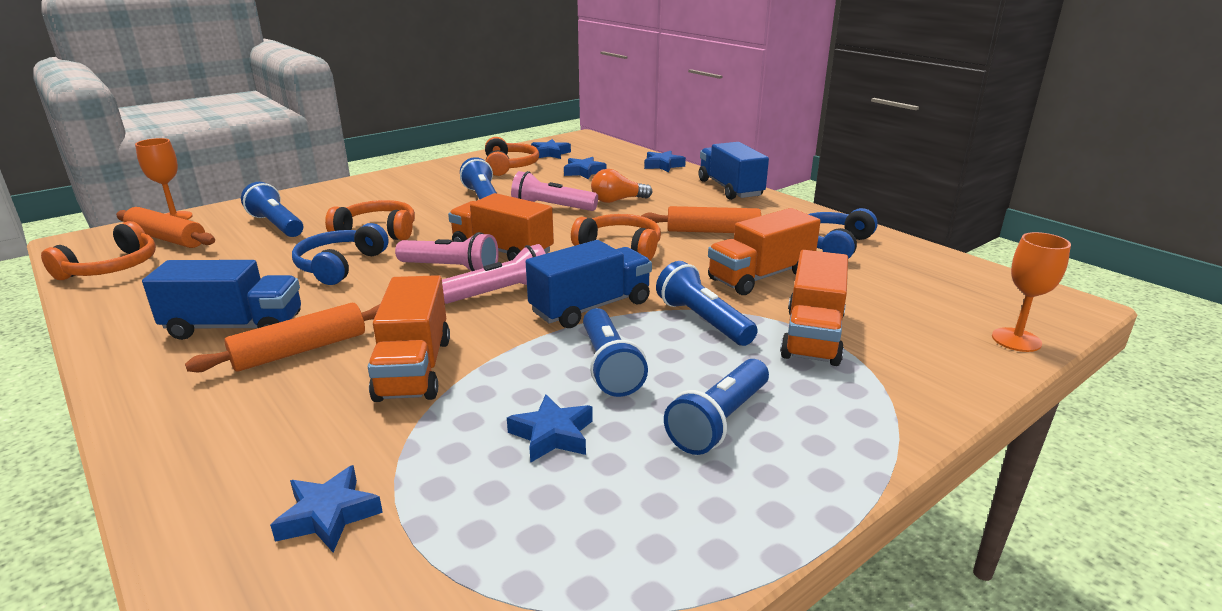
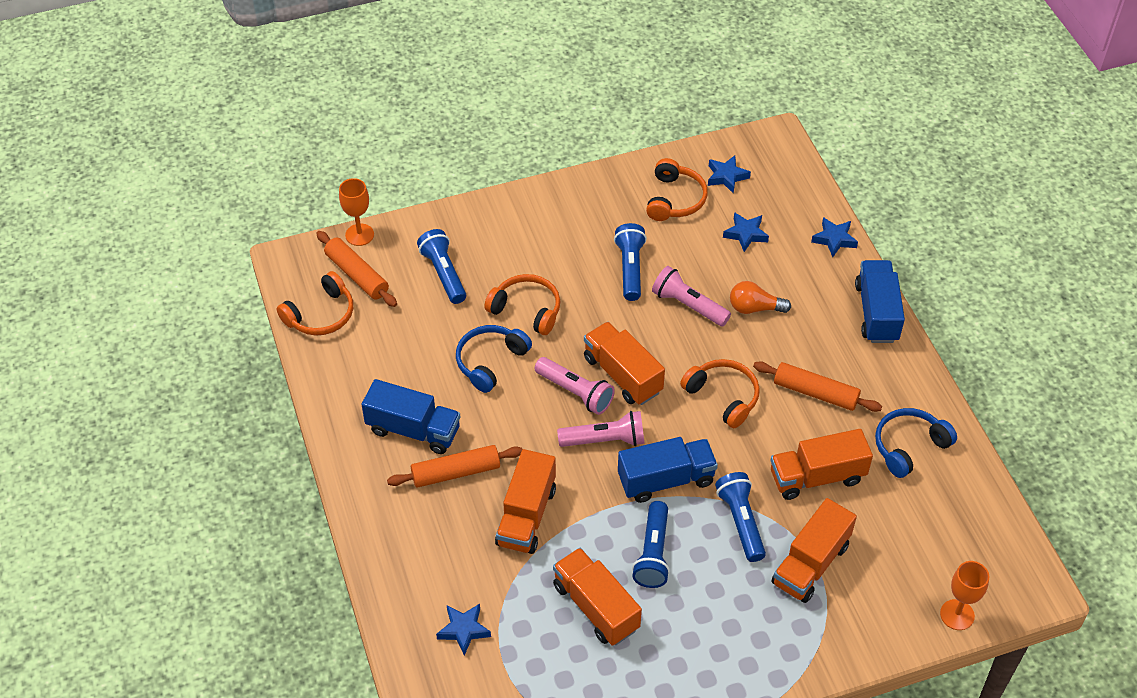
camera: 20 degrees right, 25 degrees up
blue star [507,395,593,463] -> orange truck [553,548,642,646]
blue flashlight [664,359,769,455] -> none

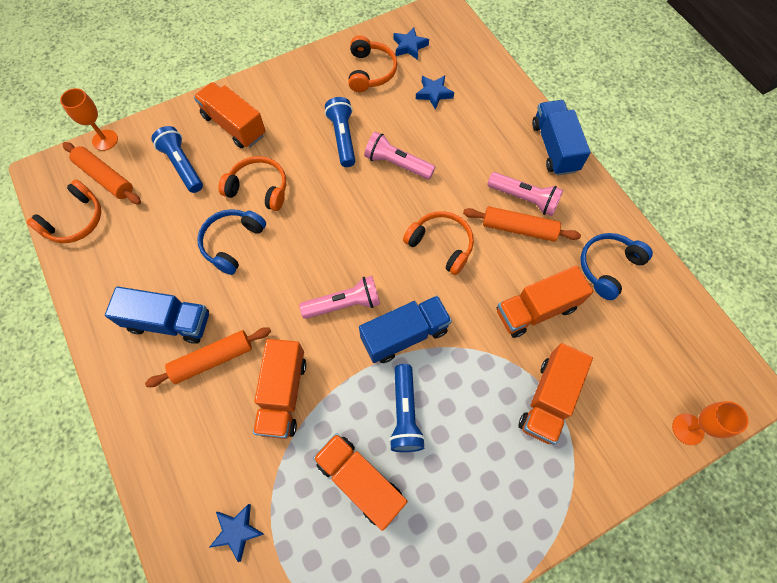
camera: 10 degrees left, 15 degrees up
pink flashlight [534,357,615,415] -> pink flashlight moved to [487,172,563,216]
orange truck [584,322,665,405] -> orange truck moved to [194,82,266,148]
blue flashlight [715,472,766,562] -> none
orange light bulb [730,281,791,314] -> none
blue star [811,217,858,257] -> none

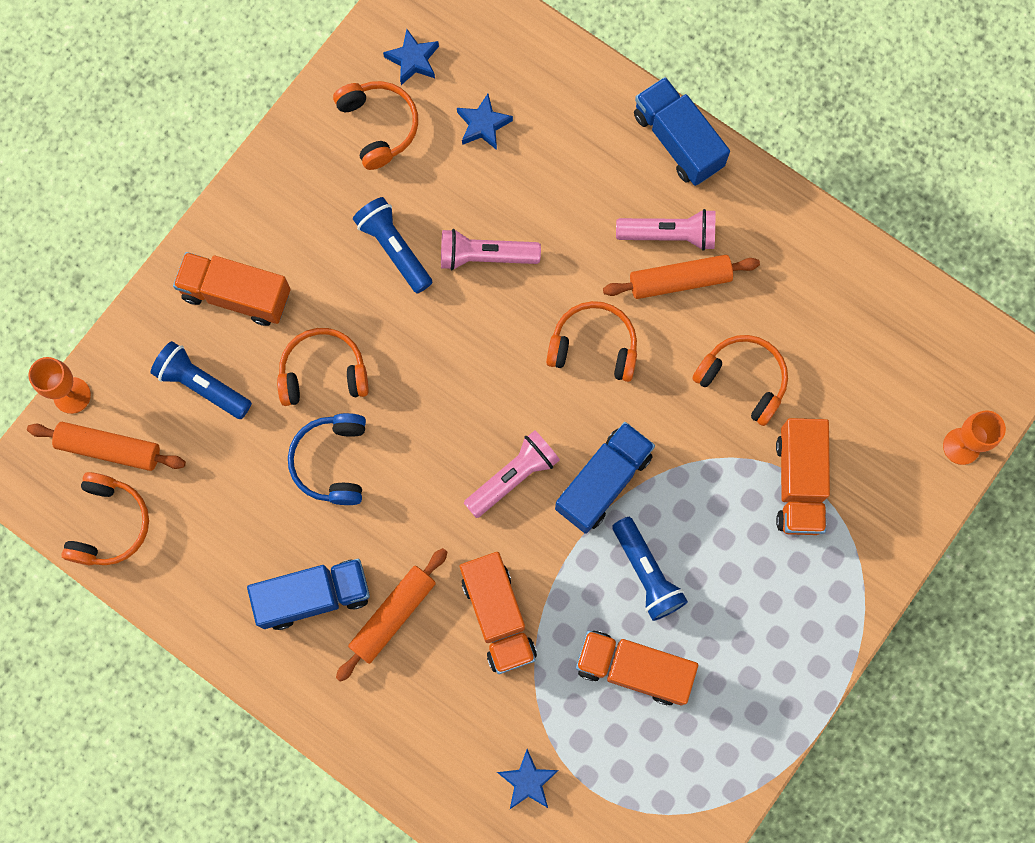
camera: 25 degrees left, 10 degrees up
orange truck [497,265,593,338] -> orange headphones [692,335,788,426]
blue headphones [581,233,653,300] -> none

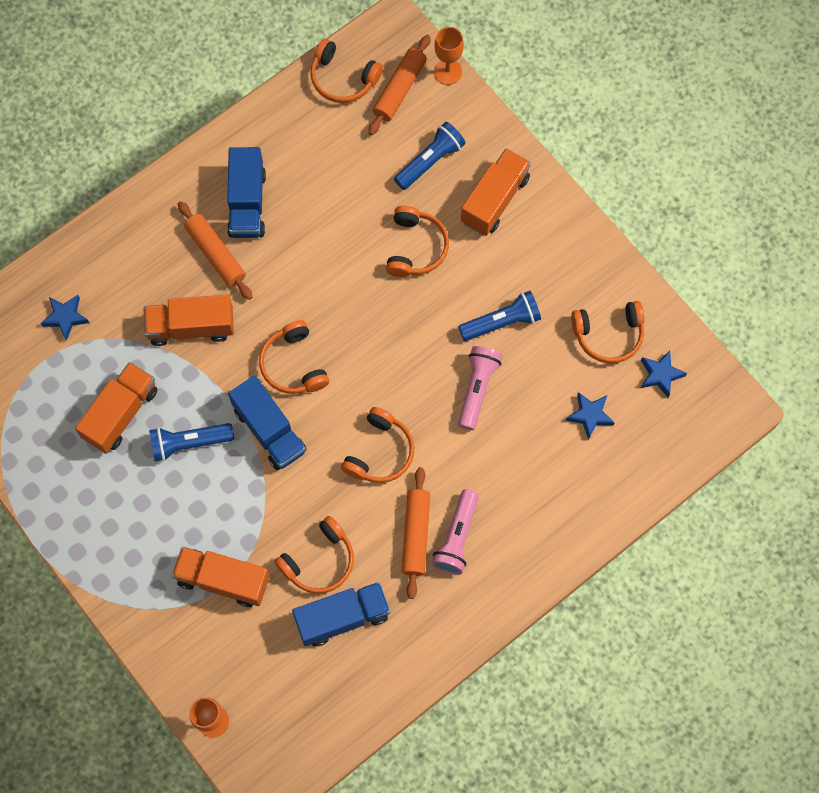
camera: 105 degrees right, 5 degrees down
blue headphones [288,413,366,505] -> none
pink flashlight [464,430,560,518] -> orange headphones [259,320,329,394]
blue truck [634,77,730,186] -> blue truck moved to [292,582,390,647]

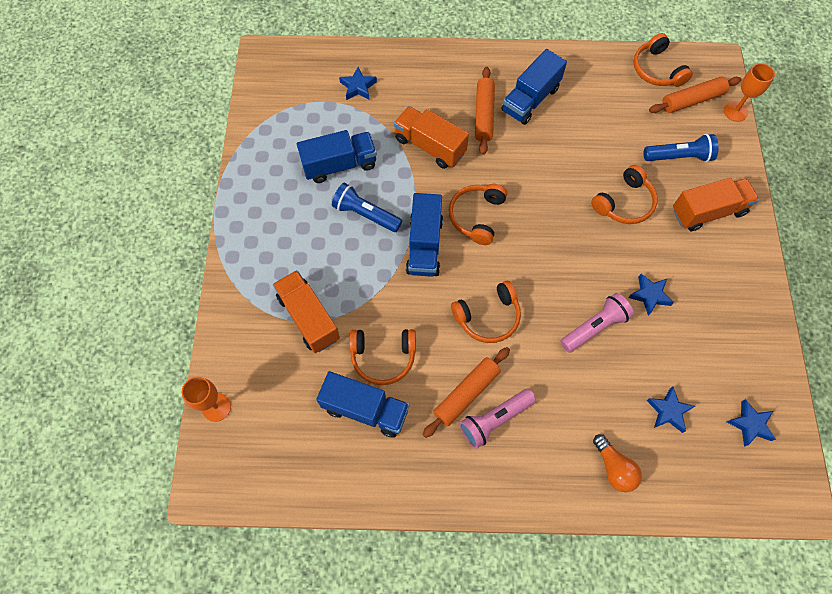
camera: 40 degrees right, 5 degrees down
orange truck [75,362,158,454] -> blue truck [297,130,377,183]
blue flashlight [458,291,541,341] -> blue star [628,274,674,316]
orange headphones [571,301,645,363] -> none
none -> orange light bulb [593,434,642,492]

